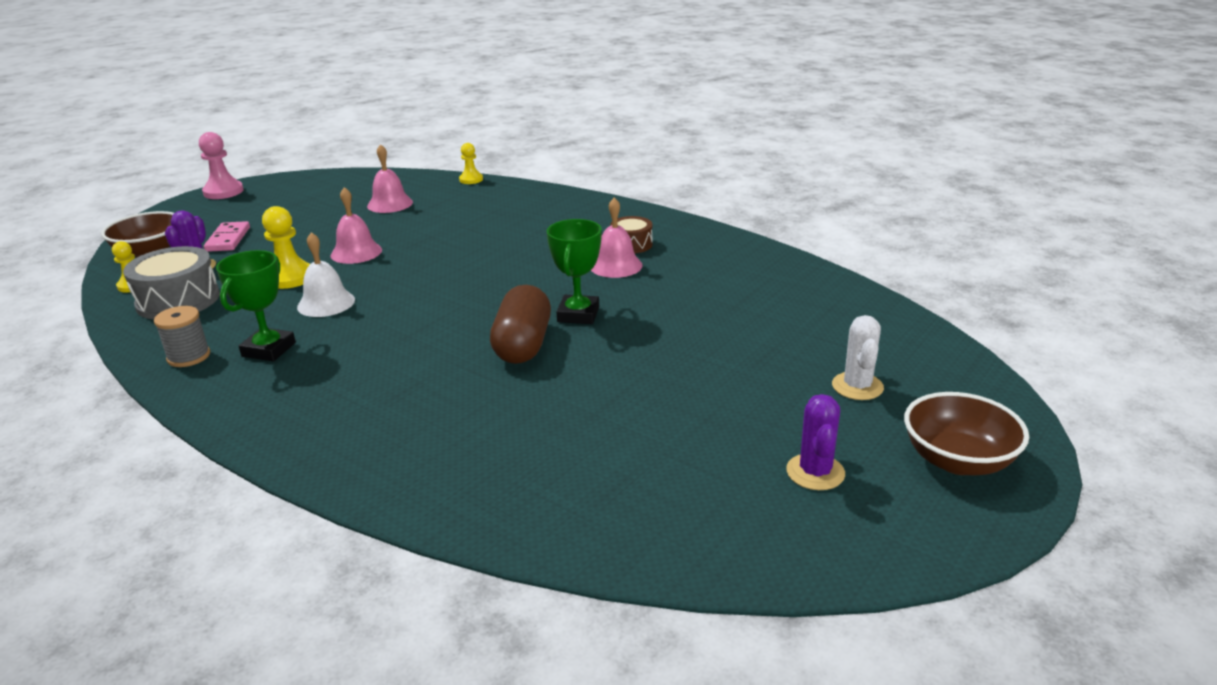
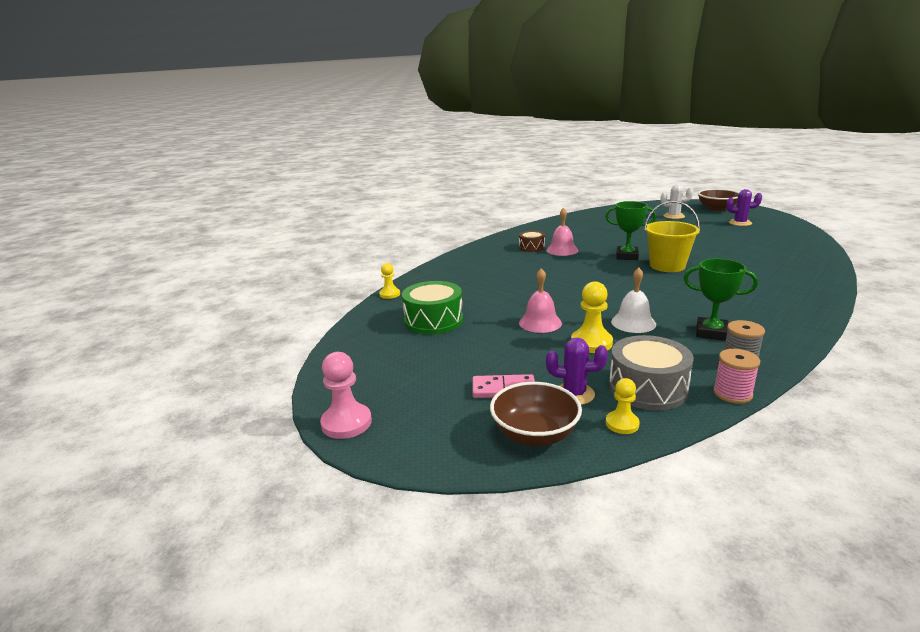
camera: 85 degrees left, 5 degrees down
pink bell [367,144,413,213] -> green drum [402,281,463,334]
brown capsule [490,285,551,364] -> yellow bucket [644,201,700,272]
none -> pink spool [713,349,760,404]

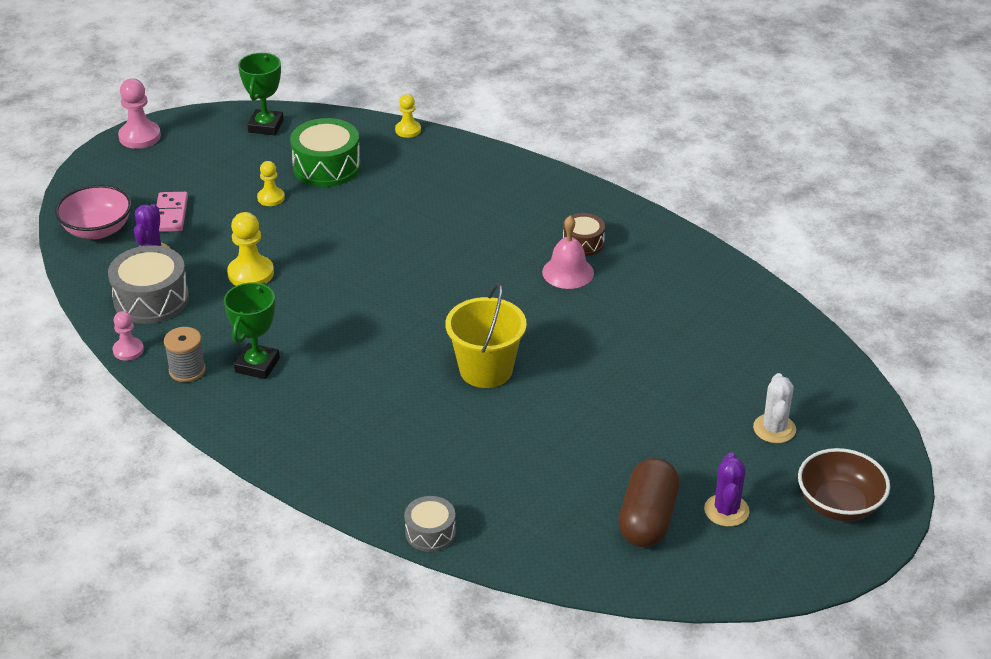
camera: 85 degrees right, 15 degrees up
brown bowl [490,382,582,446] -> pink bowl [55,185,132,239]
pink bell [519,268,562,333] -> none
green trophy [605,201,656,260] -> green trophy moved to [238,53,284,135]
yellow pawn [606,378,640,434] -> yellow pawn moved to [257,161,285,206]
white bell [611,268,656,333] -> none
pink spool [713,349,760,404] -> pink pawn [113,311,144,361]
none -> grey drum [404,496,456,552]
none -> brown capsule [618,458,680,547]

